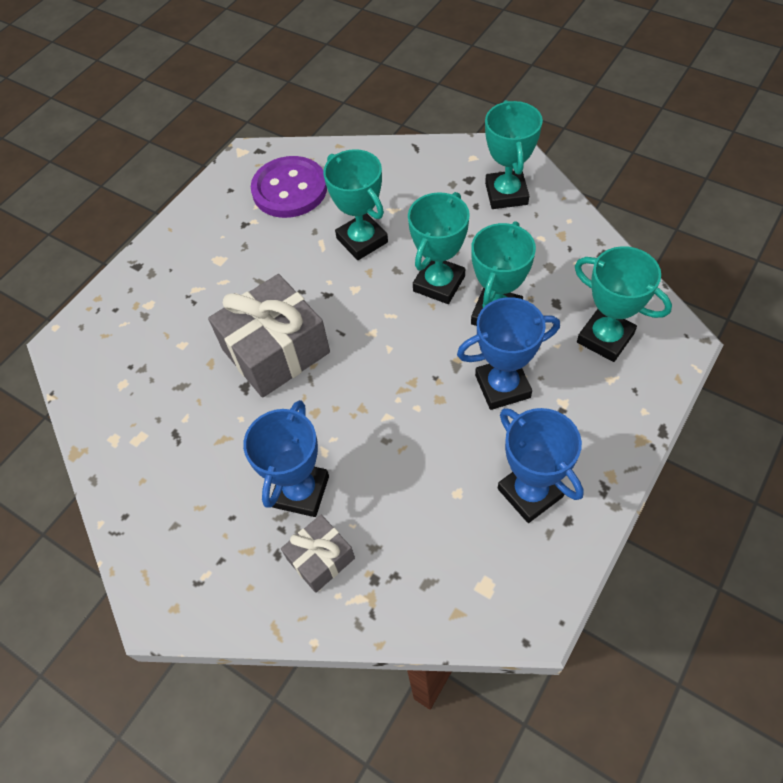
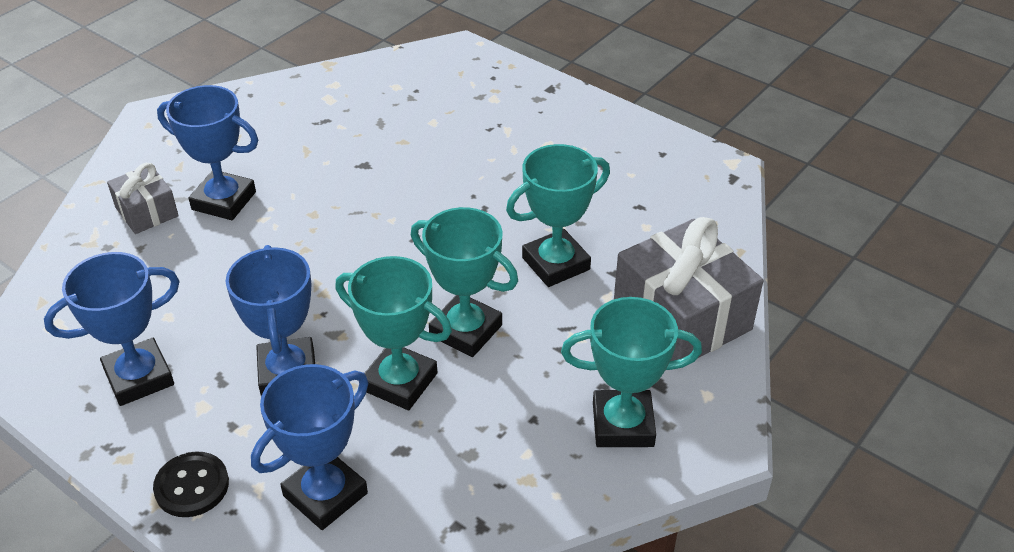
camera: 90 degrees right, 15 degrees down
grey gift [208,274,330,398] -> grey gift moved to [614,217,764,361]
purple button [251,156,327,218] -> none
turquoise trophy [575,246,672,362] -> blue trophy [251,364,368,530]
none -> black button [153,451,229,517]

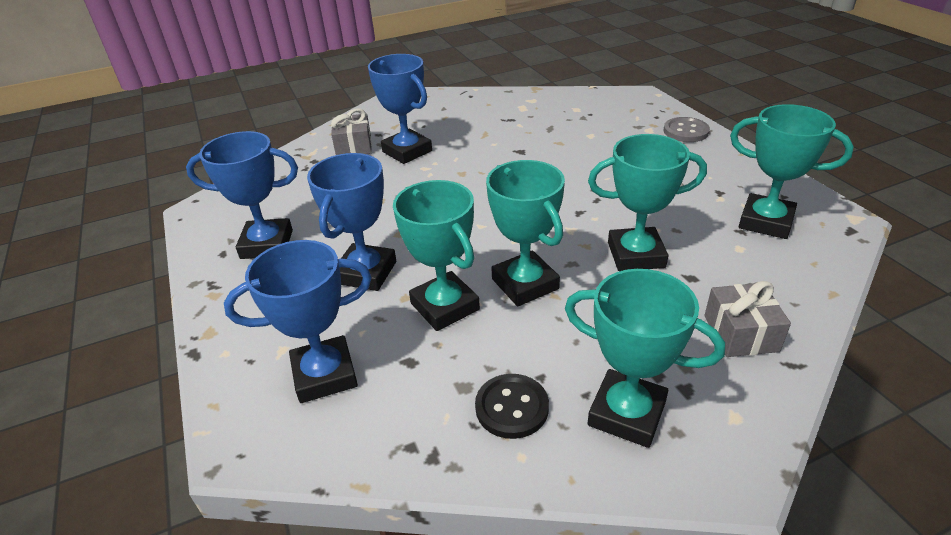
camera: 30 degrees right, 5 degrees down
black button [153,451,229,517] -> black button moved to [475,374,549,439]
grey gift [614,217,764,361] -> grey gift [704,281,791,357], size x0.53
none -> grey button [664,117,710,142]
none -> turquoise trophy [730,104,854,239]

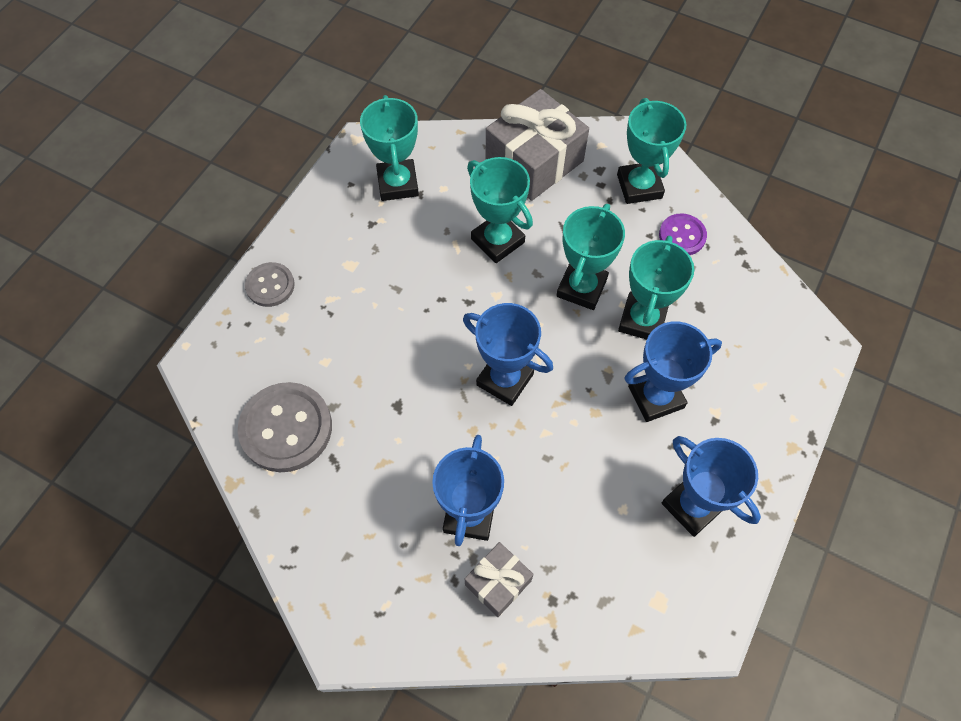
camera: 130 degrees left, 25 degrees up
blue trophy [224,240,372,403] -> blue trophy moved to [463,303,553,406]
black button [475,374,549,439] -> purple button [659,213,707,255]
grey gift [704,281,791,357] -> grey gift [486,89,589,201], size x1.88
none -> grey button [238,382,332,472]

